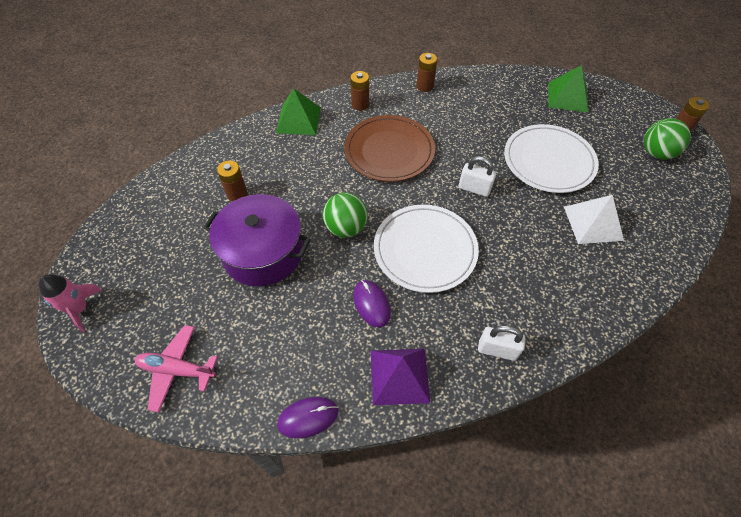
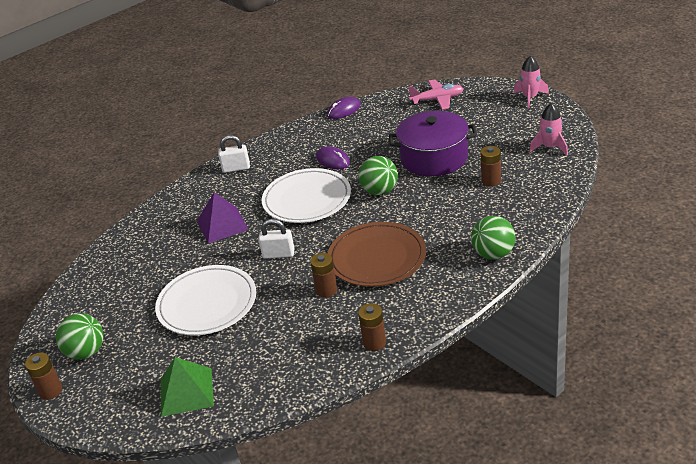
camera: 165 degrees right, 20 degrees down
green pyramid [276,88,321,135] -> green ball [471,216,516,260]
brown battery [350,71,369,111] -> brown battery moved to [310,253,337,298]
purple pyramid [371,349,430,405] -> purple pyramid moved to [197,192,249,243]
white pyramid [564,195,624,244] -> none
none -> pink rocket [529,103,568,155]

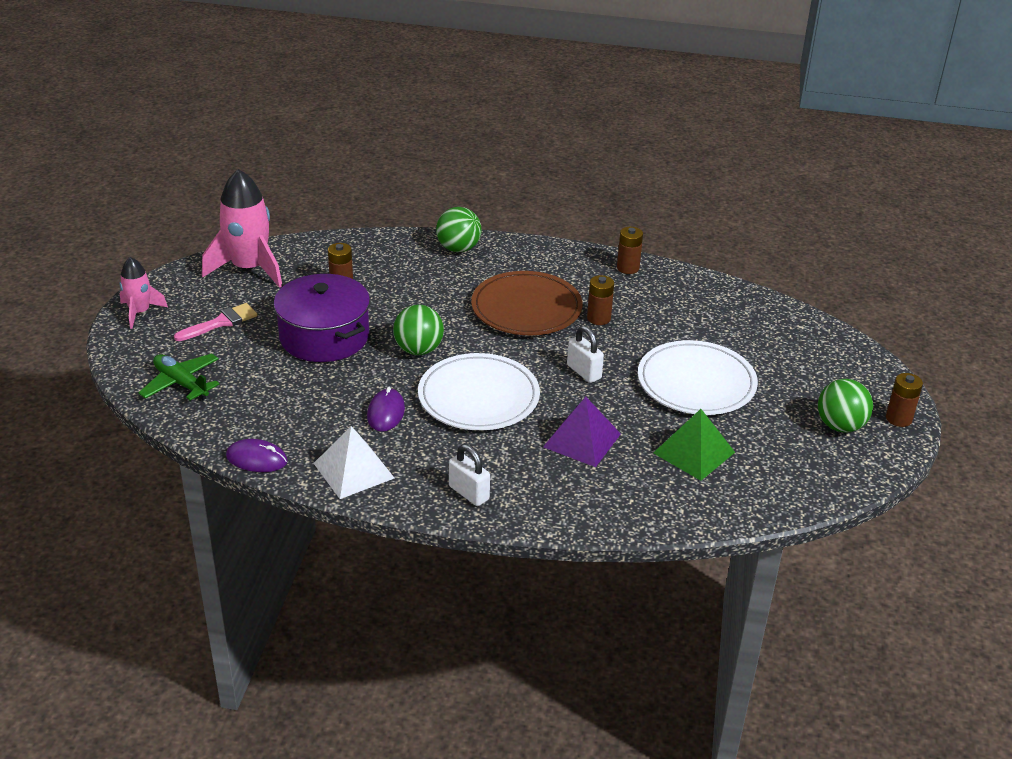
camera: 135 degrees left, 0 degrees up
green pyramid [161,357,214,417] -> green pyramid moved to [653,409,735,481]
pink plane [408,79,464,110] -> green plane [138,353,219,400]
pink rocket [529,103,568,155] -> pink rocket [202,169,282,288], size x1.79
none -> pink brush [174,303,257,341]
none -> white pyramid [314,426,395,499]

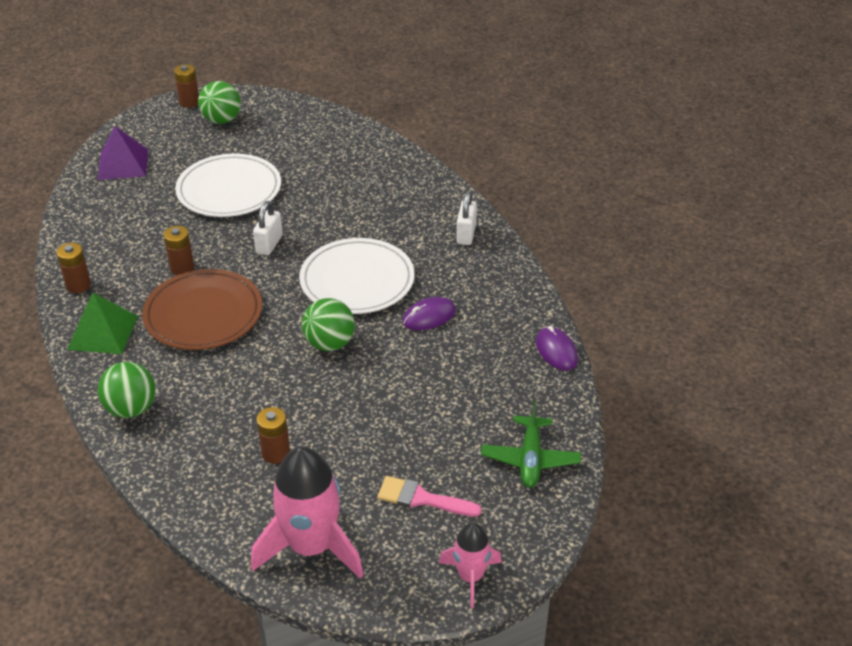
camera: 125 degrees left, 5 degrees up
purple pot [273,274,370,362] -> none
white pyramid [314,426,395,499] -> none
purple pyramid [543,397,621,467] -> purple pyramid moved to [98,126,148,180]
green pyramid [653,409,735,481] -> green pyramid moved to [67,292,138,354]

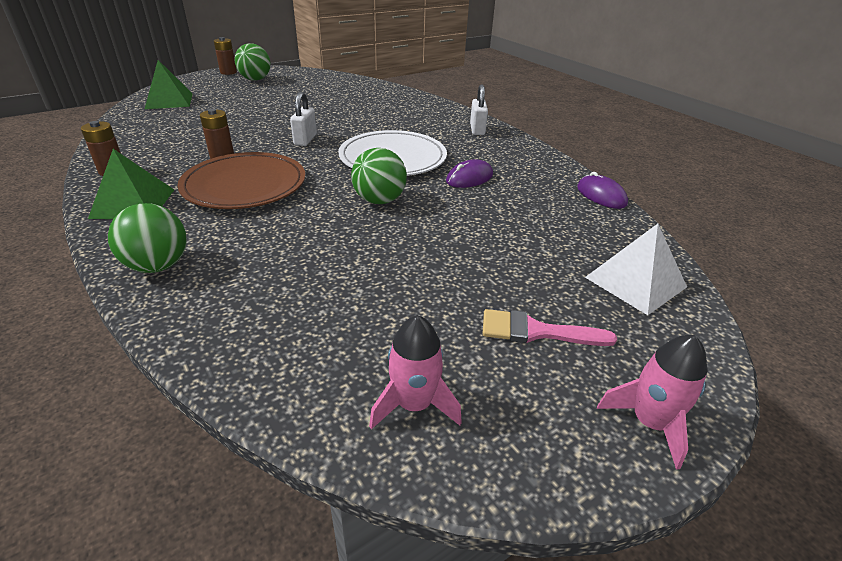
camera: 10 degrees left, 5 degrees down
purple pyramid [98,126,148,180] -> green pyramid [145,60,192,109]
white plate [175,153,281,217] -> none
pink rocket [251,446,363,579] -> pink rocket [369,315,462,429], size x0.56
brown battery [256,407,290,464] -> none
green plane [481,401,581,488] -> white pyramid [585,224,687,315]

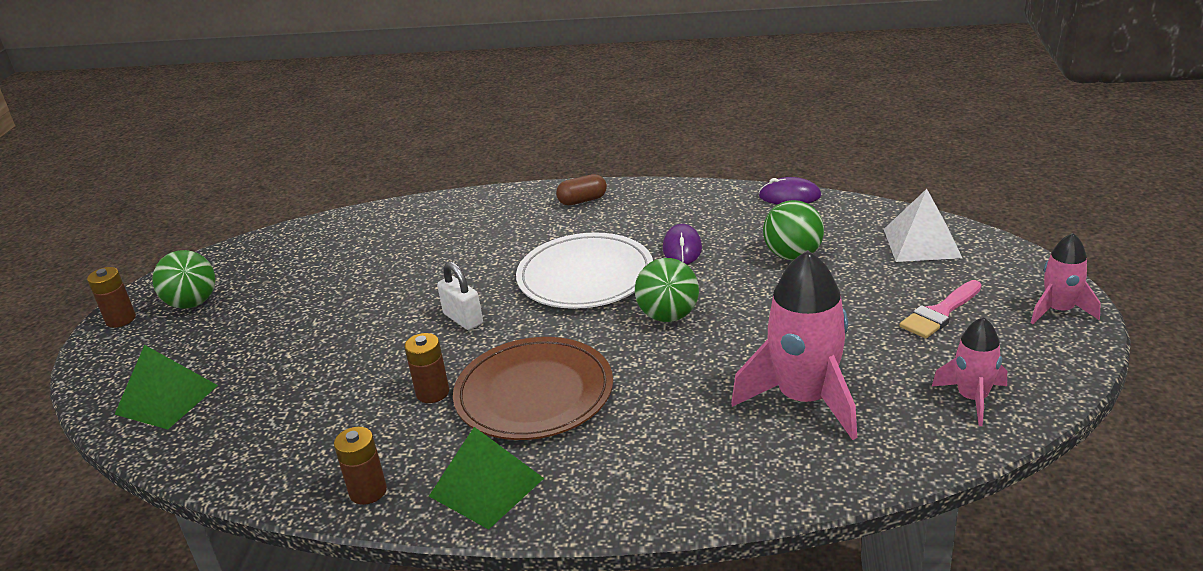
camera: 45 degrees left, 5 degrees down
green ball [108,203,187,273] -> green ball moved to [763,200,824,260]
white padlock [470,84,488,135] -> brown capsule [556,174,607,205]
none -> pink rocket [731,250,857,440]

